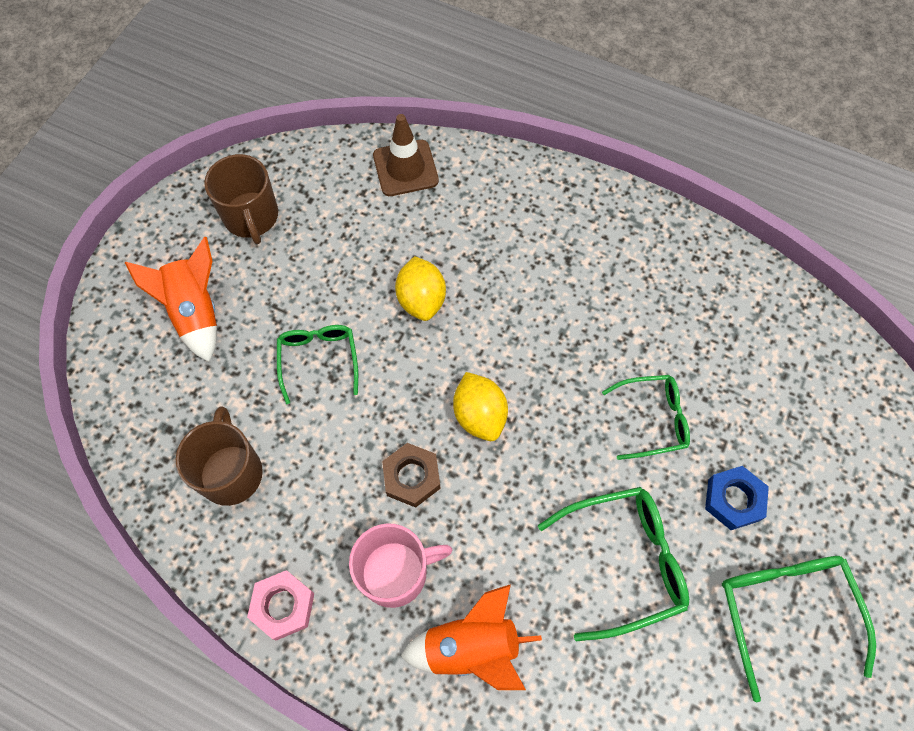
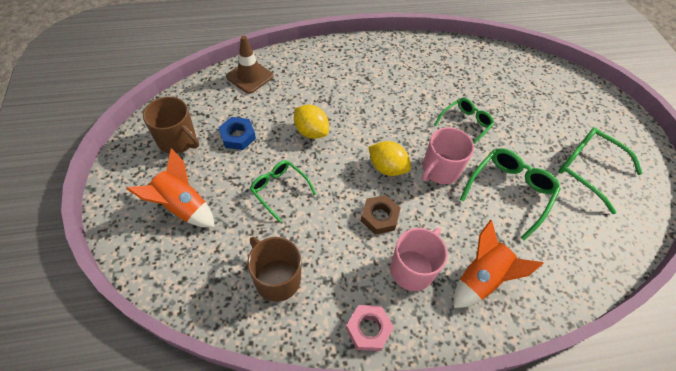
camera: 40 degrees left, 10 degrees down
blue nut [705,466,769,530] -> blue nut moved to [218,117,256,150]
none -> pink mug [422,127,474,184]

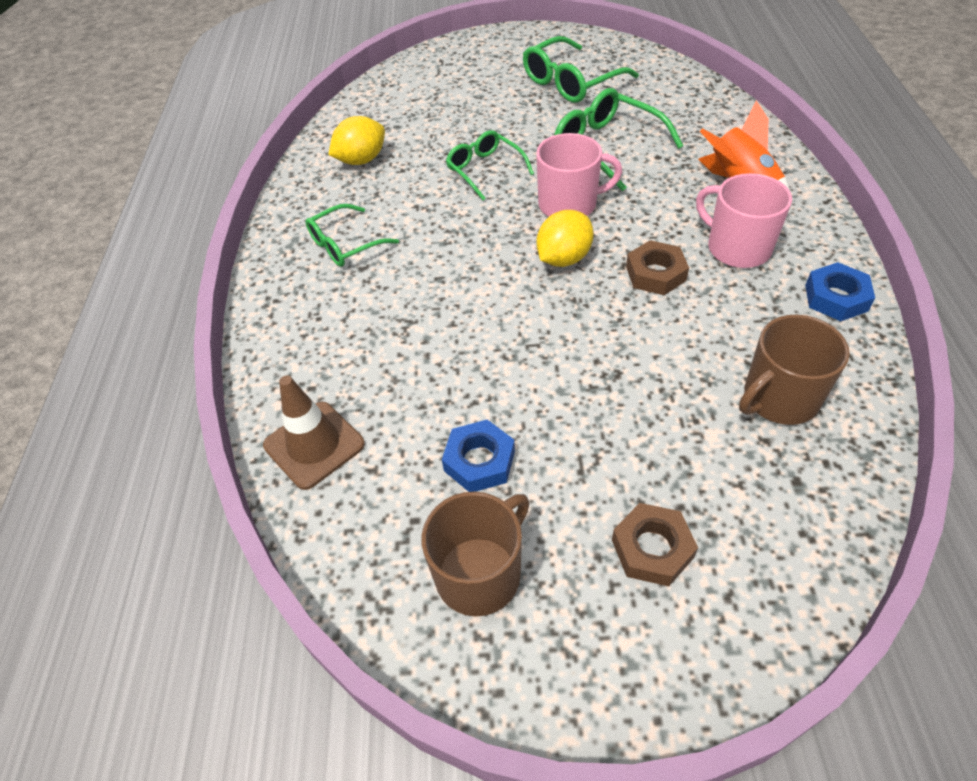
camera: 75 degrees left, 5 degrees down
orange rocket [126,148,215,228] -> brown nut [612,503,698,586]
green glasses [250,160,316,222] -> green glasses moved to [306,204,399,267]
yellow lemon [294,105,329,139] -> yellow lemon moved to [328,116,385,165]
pink nut [346,305,394,351] -> blue nut [805,262,875,321]
pink mug [422,127,474,184] -> pink mug turned 60 degrees counterclockwise [536,133,622,217]

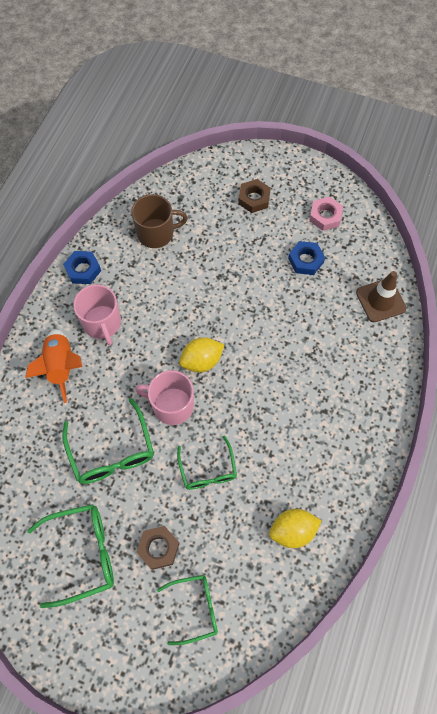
camera: 160 degrees left, 15 degrees up
green glasses [306,204,399,267] -> green glasses moved to [157,575,218,645]
brown mug [421,492,530,617] -> pink nut [309,197,343,231]
brown nut [626,240,689,295] -> brown nut moved to [137,526,180,570]

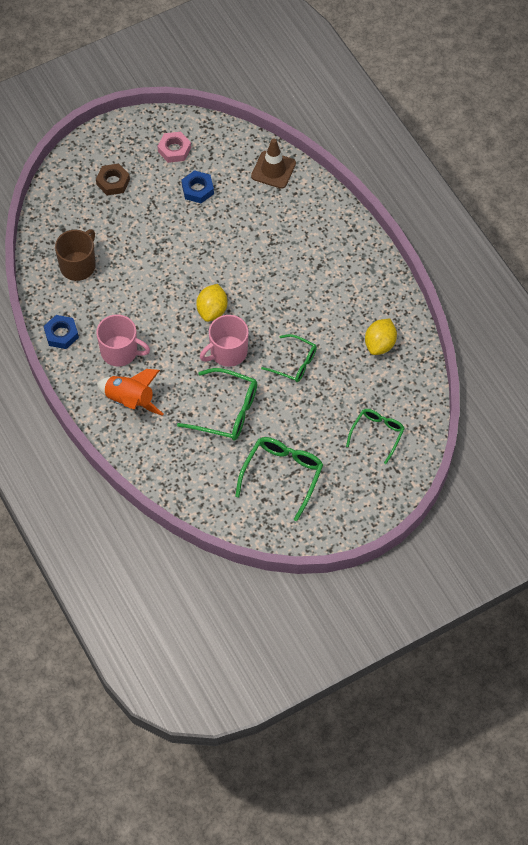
camera: 50 degrees left, 5 degrees down
brown nut [137,526,180,570] -> none

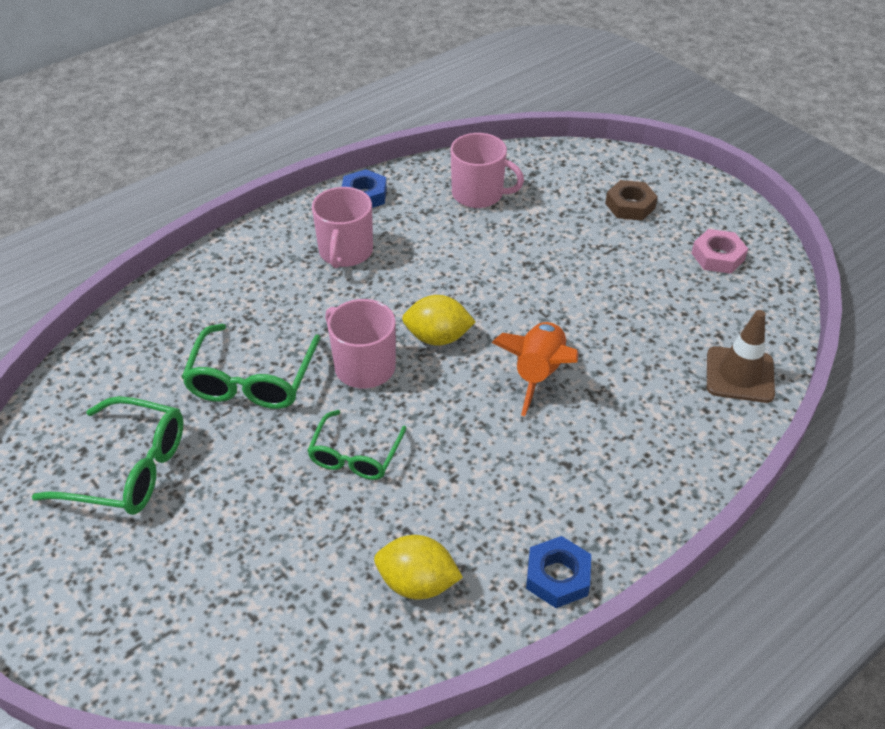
camera: 80 degrees right, 15 degrees down
brown mug [55,229,96,281] -> pink mug [451,133,524,208]
orange rocket [97,369,163,416] -> orange rocket moved to [491,322,579,416]
blue nut [182,170,214,203] -> blue nut moved to [526,536,591,608]
green glasses [346,409,405,464] -> none

